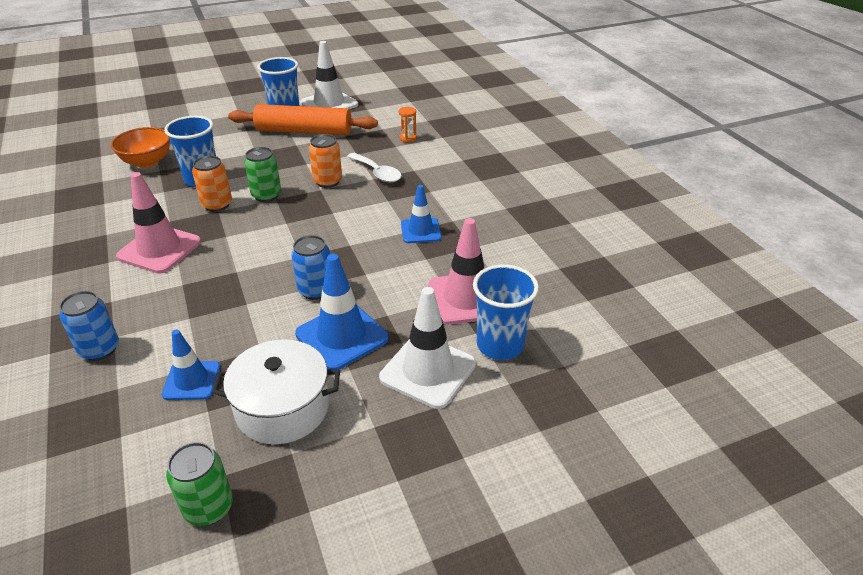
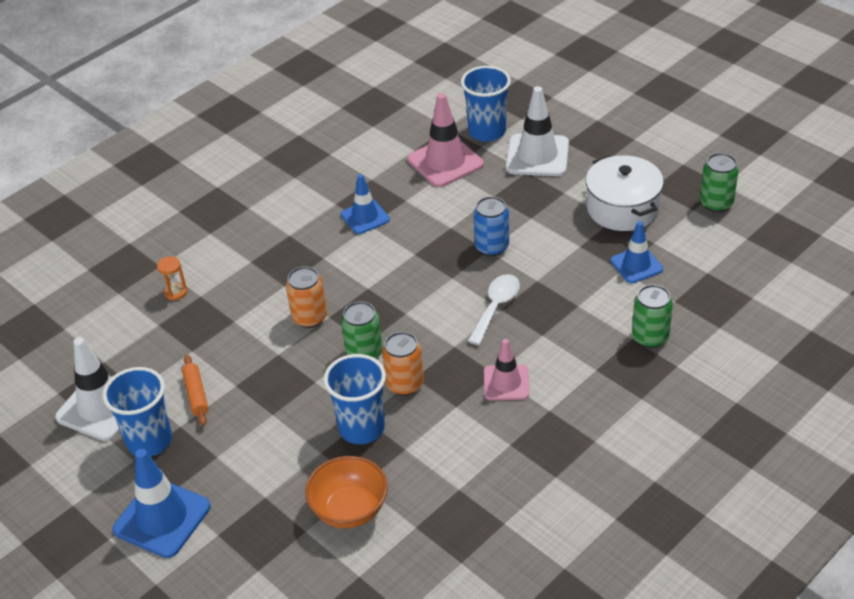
camera: 110 degrees left, 5 degrees up
blue can [59,291,119,361] -> green can [632,284,673,348]
pink traffic cone [116,172,201,274] -> pink traffic cone [484,339,529,400], size x0.63
orange rolling pin [228,104,378,135] -> orange rolling pin [182,355,209,426], size x0.44
blue traffic cone [295,254,389,370] -> blue traffic cone moved to [113,449,210,558]
white spoon [347,153,401,182] -> white spoon moved to [468,274,520,345]

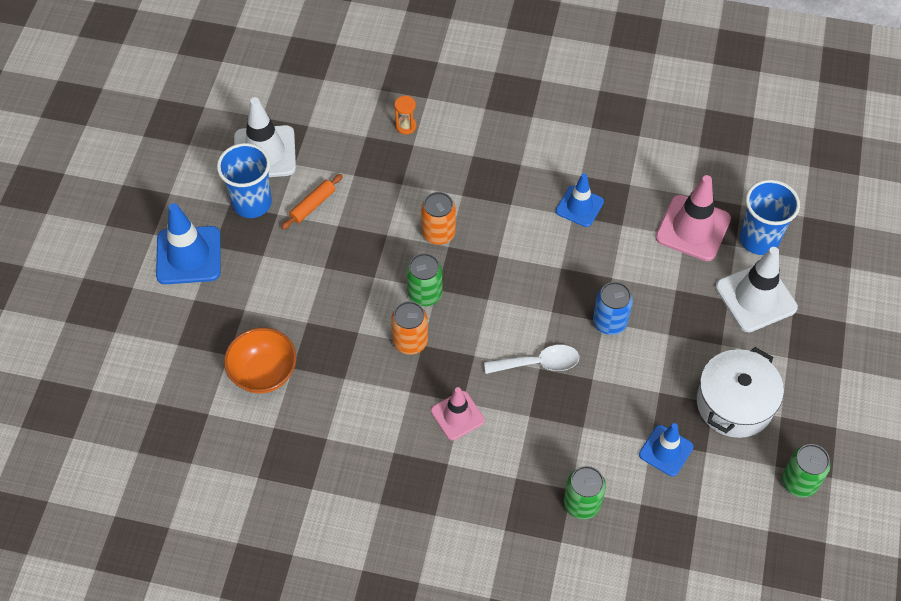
camera: 55 degrees right, 15 degrees up
blue cup [324,354,386,444] -> none

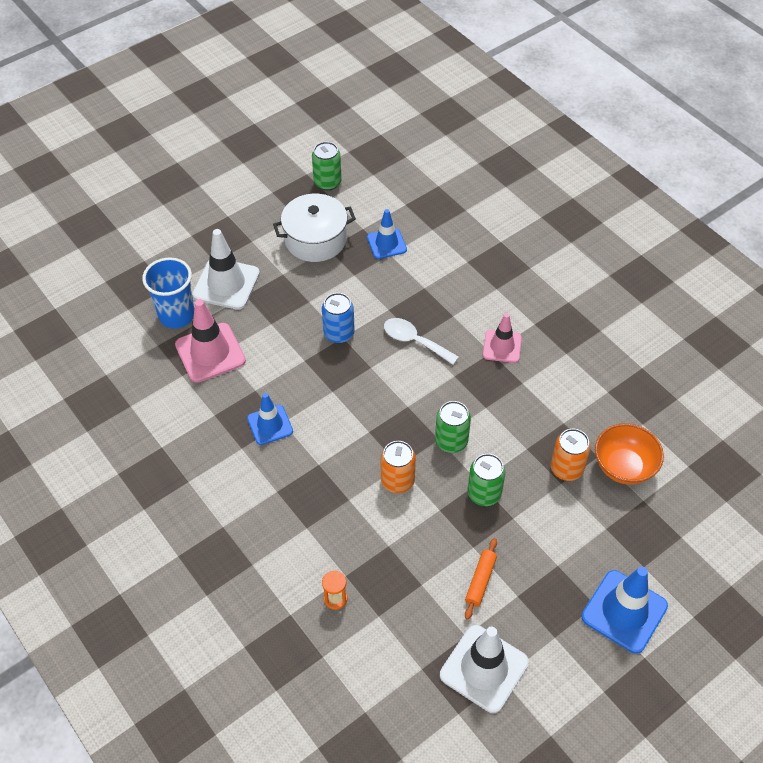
camera: 140 degrees left, 5 degrees down
blue cup [217,143,272,218] -> none
orange rolling pin [281,174,343,230] -> orange rolling pin turned 60 degrees counterclockwise [465,538,497,620]
orange can [391,301,428,355] -> orange can moved to [551,429,591,481]
green can [564,466,606,519] -> green can moved to [468,454,506,506]

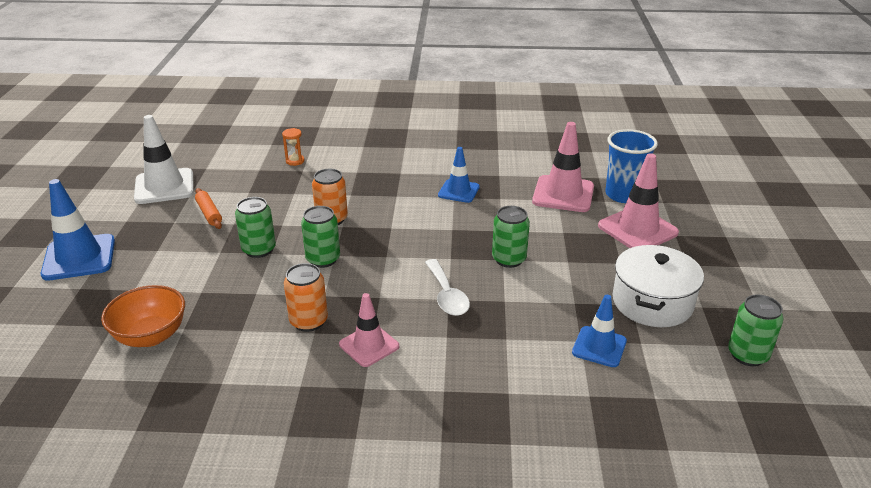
camera: 130 degrees right, 20 degrees down
white traffic cone [193,229,260,310] -> pink traffic cone [598,153,679,248]
blue can [322,293,355,344] -> green can [492,206,530,268]
white spoon [384,318,459,365] -> white spoon turned 90 degrees clockwise [425,259,470,316]
orange can [551,429,591,481] -> orange can moved to [284,263,328,332]

